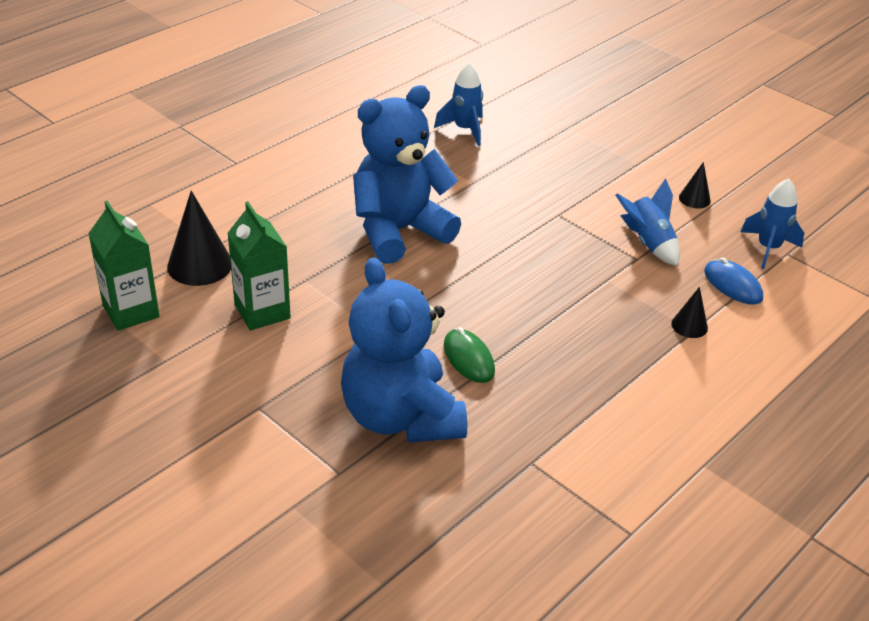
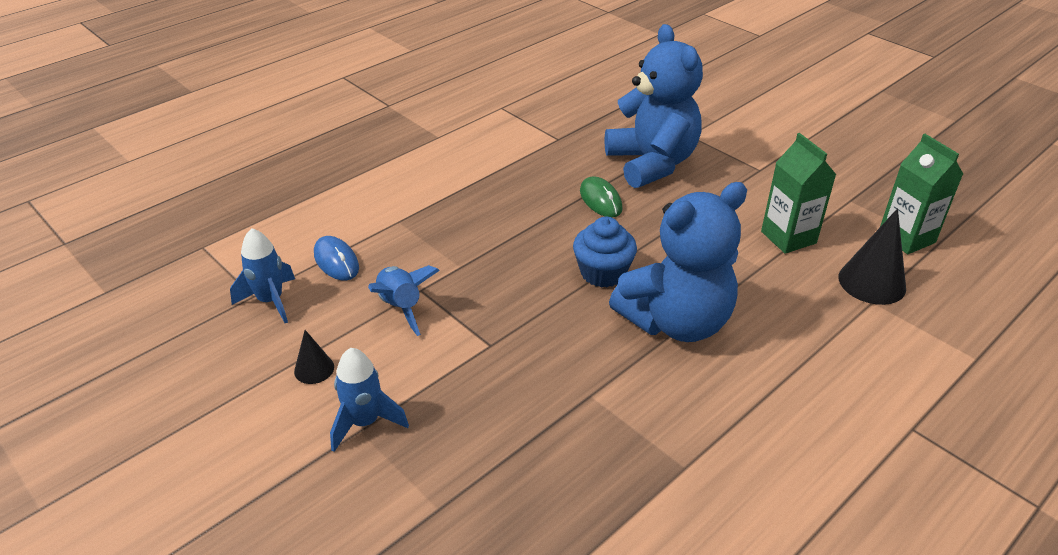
camera: 175 degrees left, 0 degrees up
blue rocket [434,63,483,146] -> blue rocket moved to [330,348,409,452]
black cone [671,287,708,338] -> none
none -> blue cupcake [573,217,637,288]

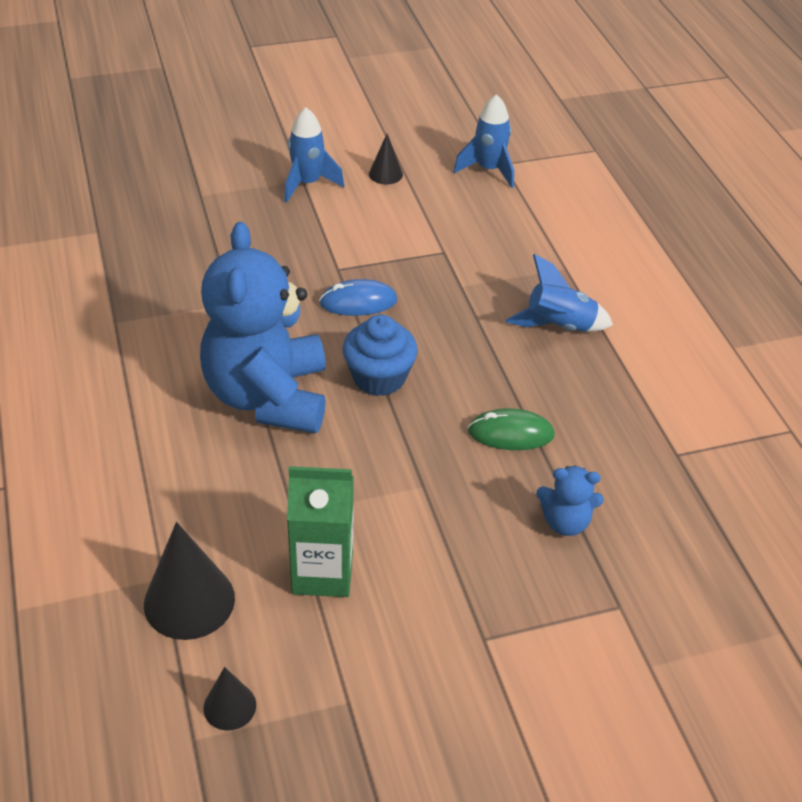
camera: 115 degrees right, 5 degrees up
blue mouse [314,236,359,281] -> blue mouse moved to [319,279,397,316]
blue rocket [368,265,440,336] -> blue rocket moved to [505,254,613,332]
blue teddy bear [605,24,703,188] -> blue teddy bear [536,465,604,536], size x0.43
green carton [880,134,963,254] -> black cone [203,667,256,730]

